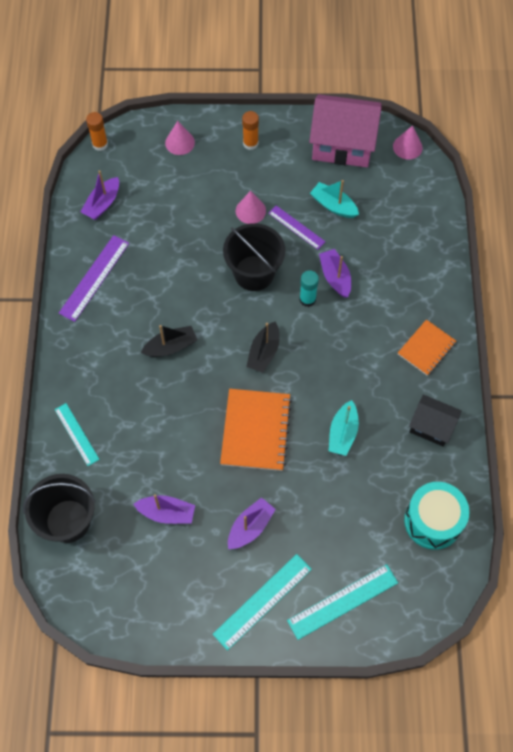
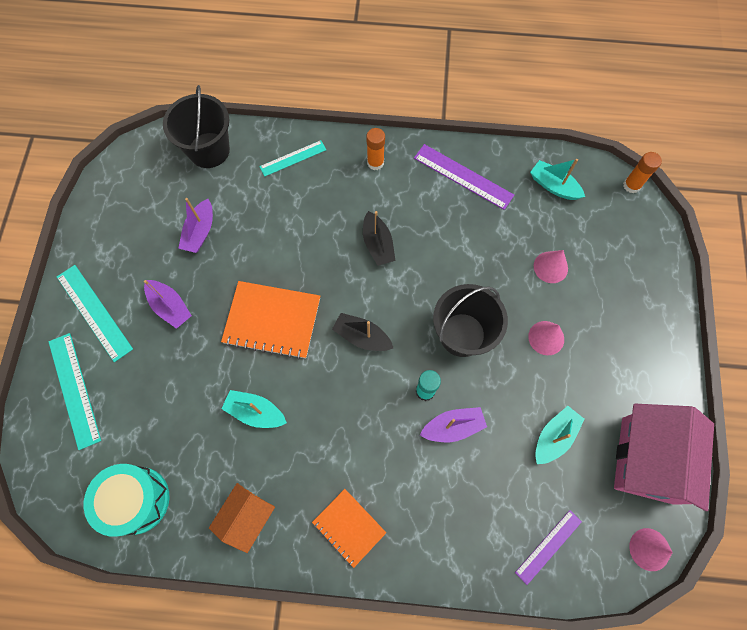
camera: 95 degrees right, 5 degrees up
purple boat [81,170,119,220] -> turquoise boat [530,159,585,200]
pink cone [165,121,195,155] -> pink cone moved to [534,250,568,283]
orange glue stick [242,111,259,150] -> orange glue stick moved to [366,128,385,170]
purple ruler [268,206,326,250] -> purple ruler moved to [515,510,582,585]
black house [409,394,461,447] -> orange house [209,483,275,553]

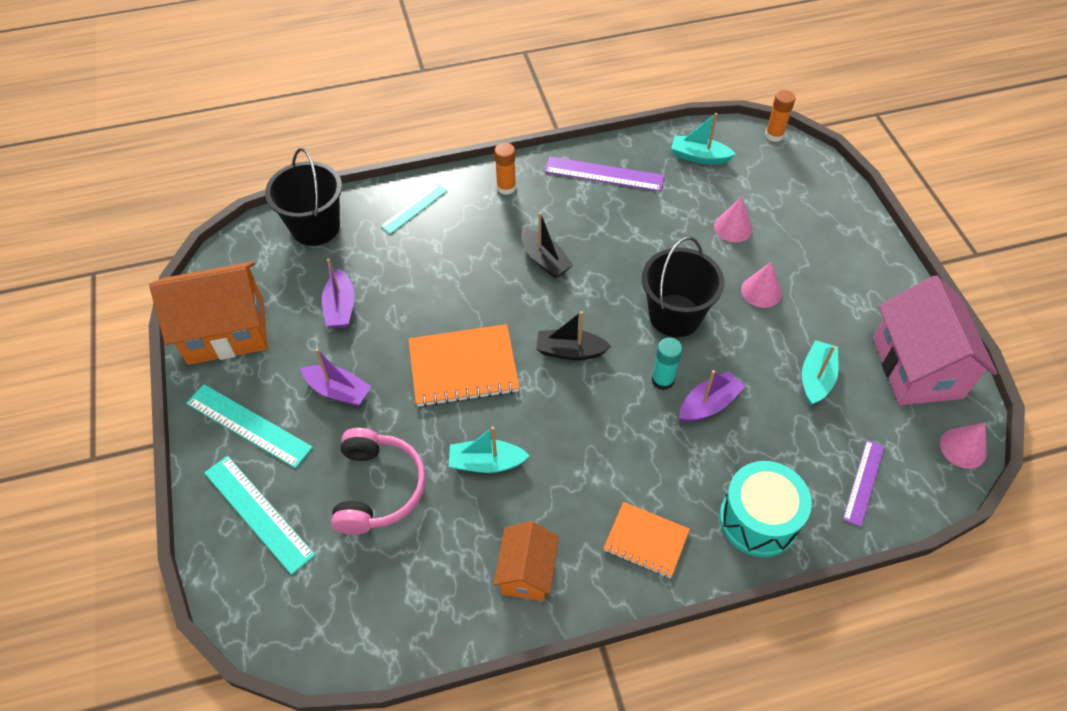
camera: 20 degrees left, 15 degrees down
turquoise drum [84,464,169,537] -> turquoise drum moved to [719,461,812,557]
none -> orange house [149,261,268,365]
none -> pink headphones [331,428,426,535]

